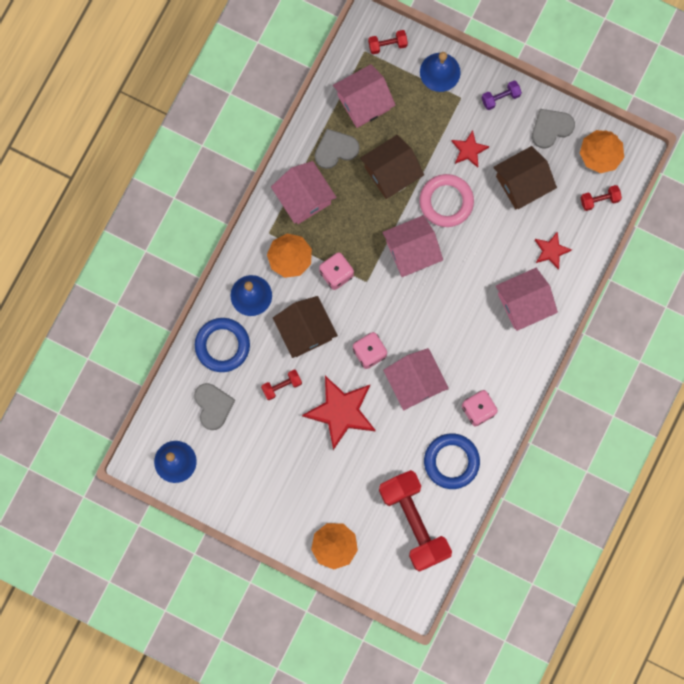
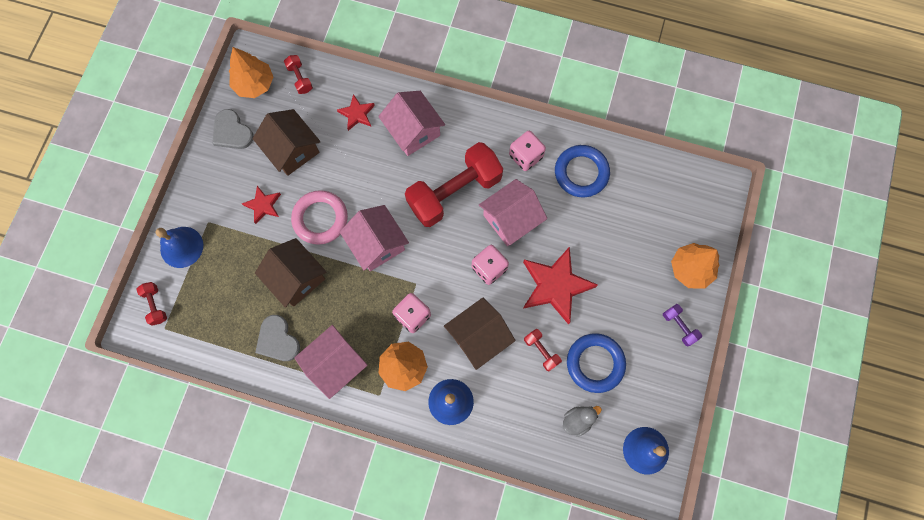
camera: 100 degrees left, 5 degrees down
grey heart [194,383,235,430] -> grey duck [563,406,602,437]
blue ring [195,318,250,372] -> blue ring moved to [567,333,626,393]
pink house [333,64,396,128] -> none
red dumbbell [379,470,452,572] -> red dumbbell moved to [405,142,503,227]
purple dumbbell [482,80,522,110] -> purple dumbbell moved to [663,304,702,346]

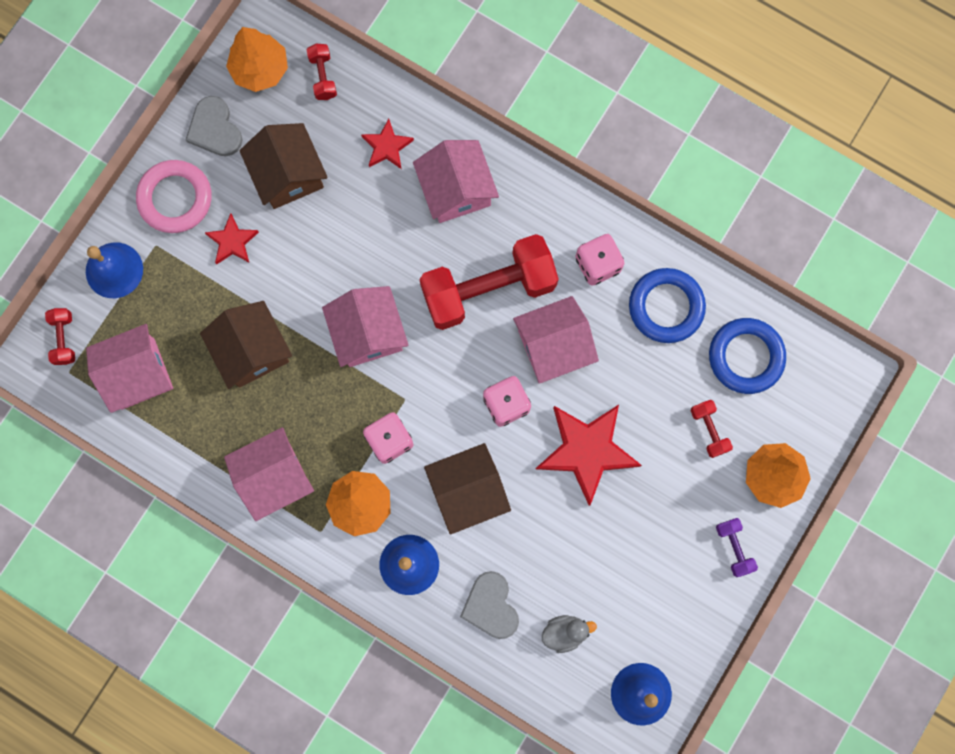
camera: 15 degrees right, 5 degrees up
grey heart [255,315,300,361] -> grey heart moved to [460,571,519,639]
pink ring [291,190,348,245] -> pink ring moved to [136,160,212,233]
red dumbbell [524,329,562,371] -> red dumbbell moved to [691,400,733,458]
blue ring [567,333,626,393] -> blue ring moved to [709,318,786,394]
none -> pink house [86,324,173,413]

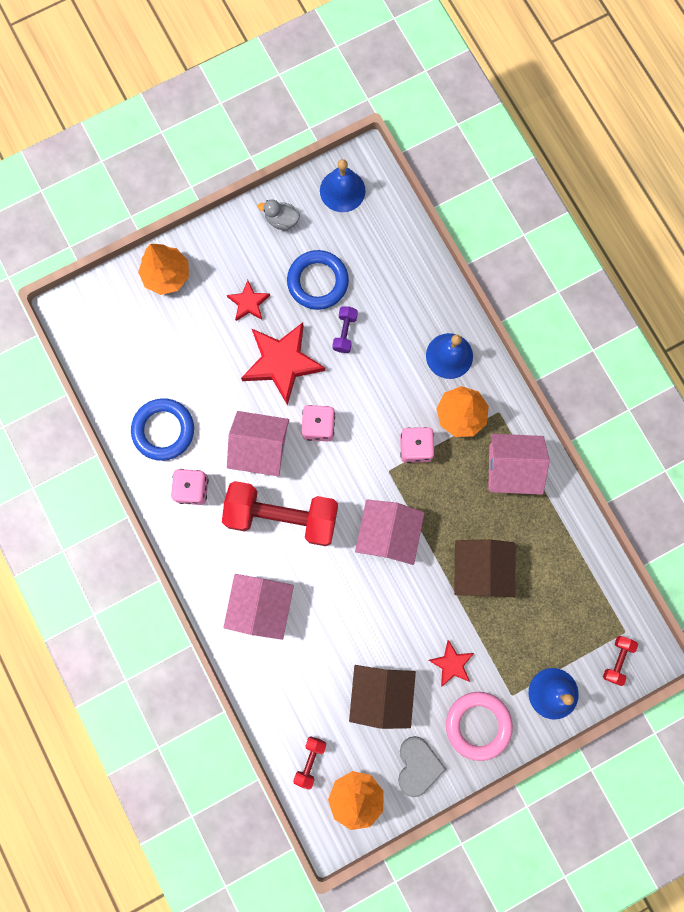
camera: 150 degrees left, 0 degrees up
pink house [86,324,173,413] -> none
red star [361,119,414,169] -> red star moved to [227,280,270,321]
brown house [424,443,511,535] -> none
grey heart [460,571,519,639] -> none
grey duck [542,615,597,653] -> grey duck moved to [258,199,300,230]
red dumbbell [691,400,733,458] -> none
blue ring [709,318,786,394] -> blue ring moved to [287,250,349,310]
purple dumbbell [716,518,758,577] -> purple dumbbell moved to [332,306,358,353]

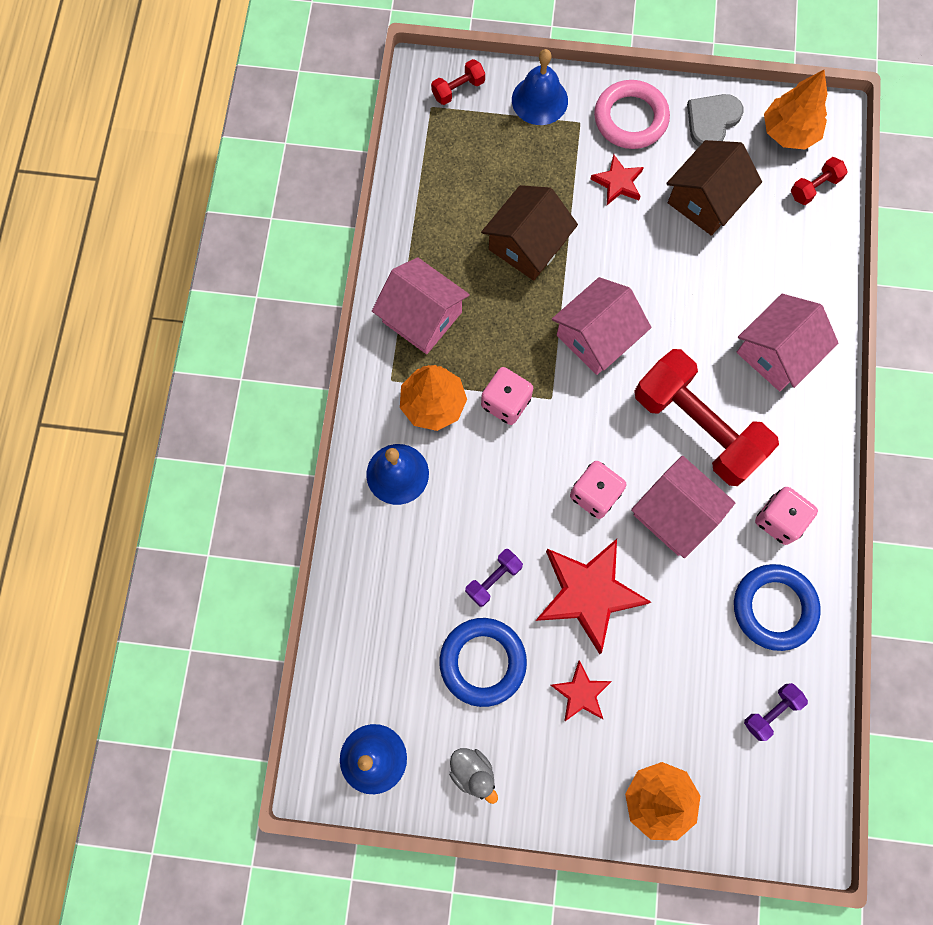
camera: 145 degrees left, 5 degrees down
none -> purple dumbbell [744,683,808,741]

